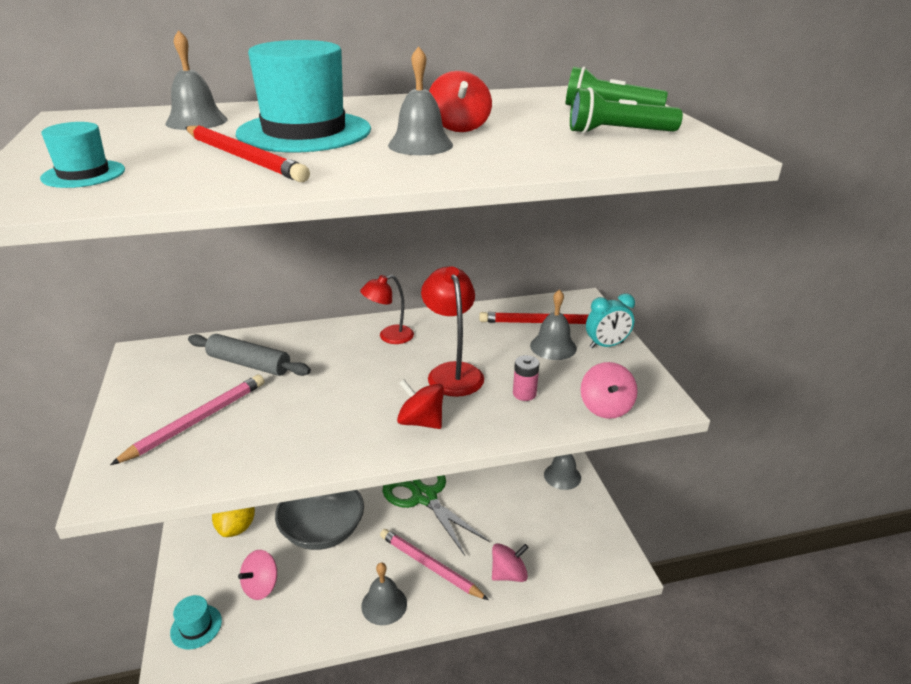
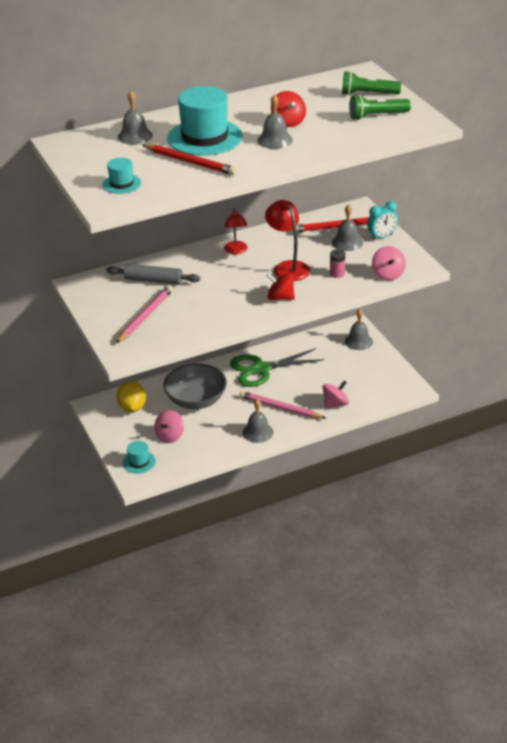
camera: 10 degrees left, 5 degrees up
red lamp [360,275,414,344] -> red lamp turned 60 degrees counterclockwise [224,208,248,254]
green scissors [382,475,490,556] -> green scissors turned 60 degrees counterclockwise [230,348,324,387]

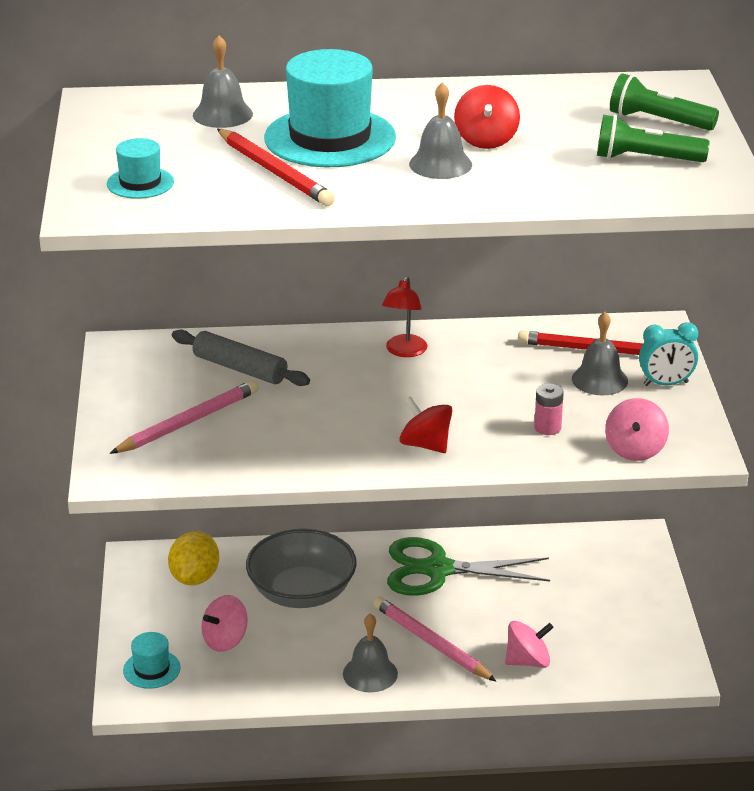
camera: 20 degrees right, 5 degrees down
red lamp [265,200,310,281] -> none
grey bell [345,309,373,350] -> none

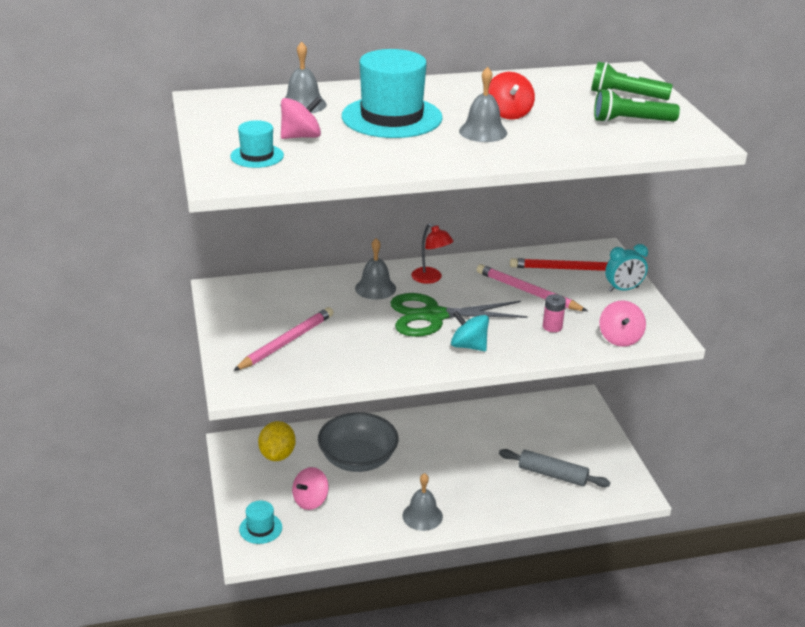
camera: 10 degrees left, 0 degrees up
grey rolling pin [172,329,310,386] -> grey rolling pin moved to [499,449,610,487]
red pencil [217,129,335,206] -> none
pink pencil [373,597,496,681] -> pink pencil moved to [477,264,587,311]
red lamp [382,276,428,357] -> red lamp turned 45 degrees counterclockwise [411,223,454,284]
green scissors [387,537,550,596] -> green scissors moved to [390,293,528,337]
red spinning top [399,396,453,453] -> turquoise spinning top [451,311,489,351]
pink spinning top [505,621,554,668] -> pink spinning top moved to [281,97,322,139]
grey bell [572,312,628,395] -> grey bell moved to [355,238,396,299]

